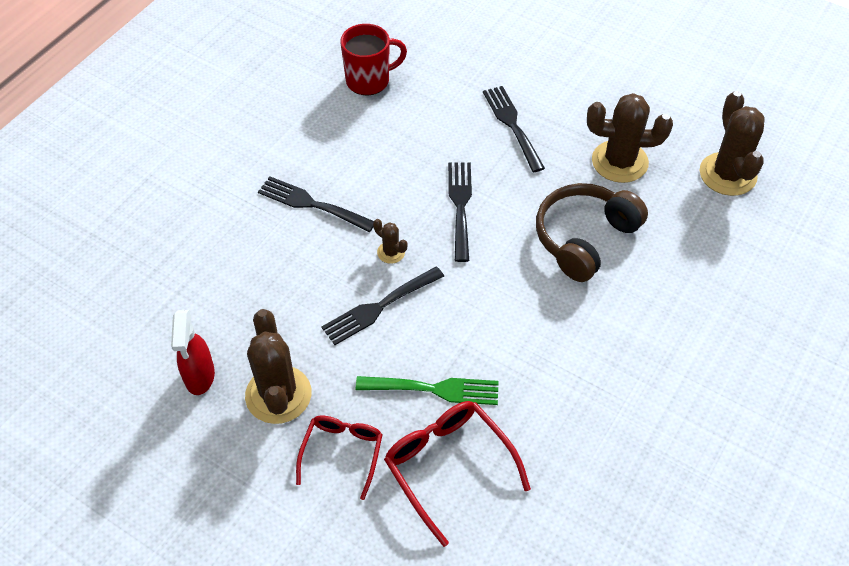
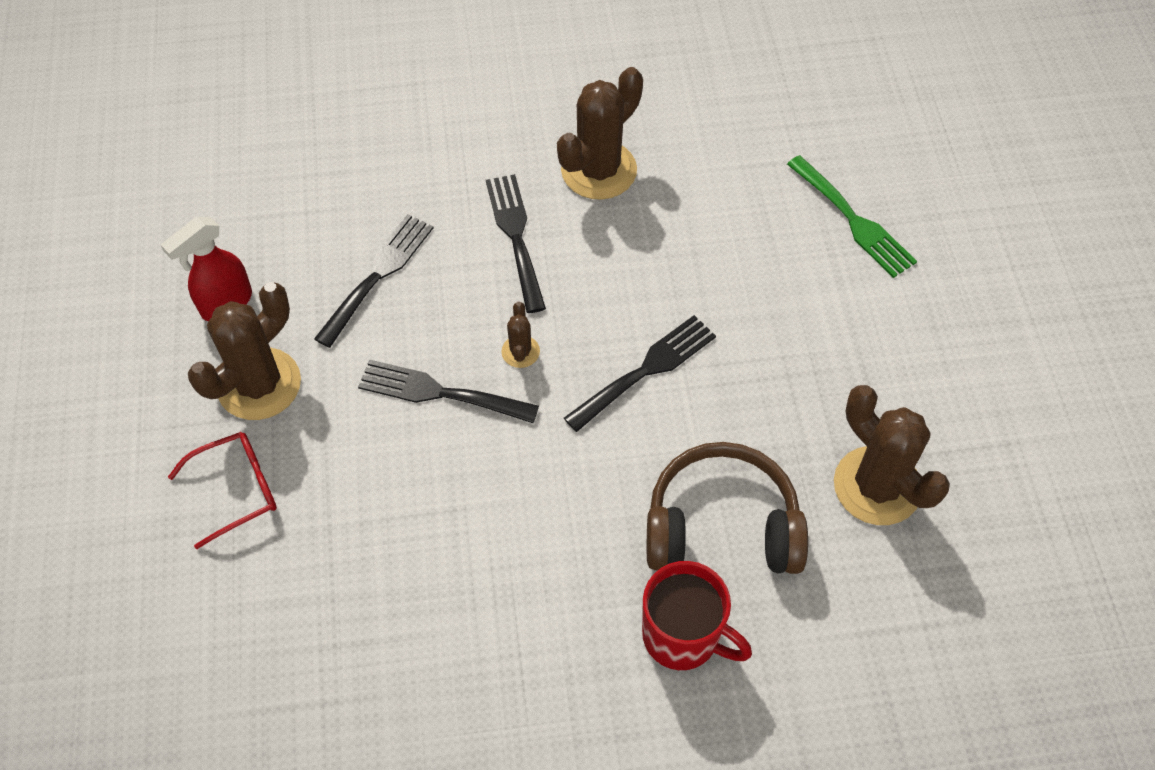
camera: 50 degrees right, 5 degrees up
red mug [340,24,407,96] -> red mug moved to [642,561,752,670]
green fork [356,376,499,405] -> green fork moved to [787,155,917,278]
red glasses [384,401,531,547] -> none
black fork [483,86,545,172] -> black fork moved to [314,214,434,348]
brown cactus [700,91,765,196] -> brown cactus moved to [557,67,643,200]

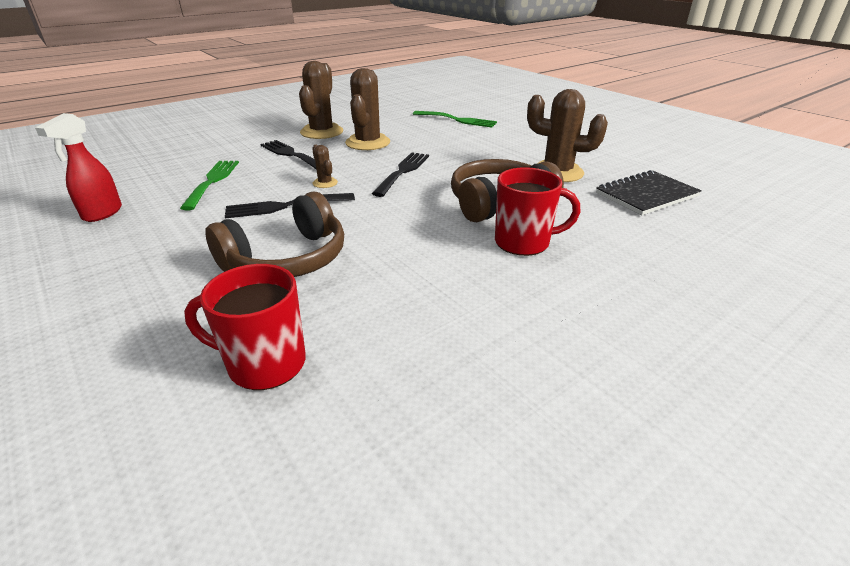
camera: 30 degrees left, 25 degrees down
red glasses [168,432,277,549] -> none
brown cactus [188,282,301,420] -> brown cactus moved to [345,68,390,150]
black fork [314,214,434,348] -> green fork [180,161,239,210]
none -> red mug [184,264,306,390]
none -> brown headphones [205,191,344,277]
none -> black notebook [596,170,702,215]

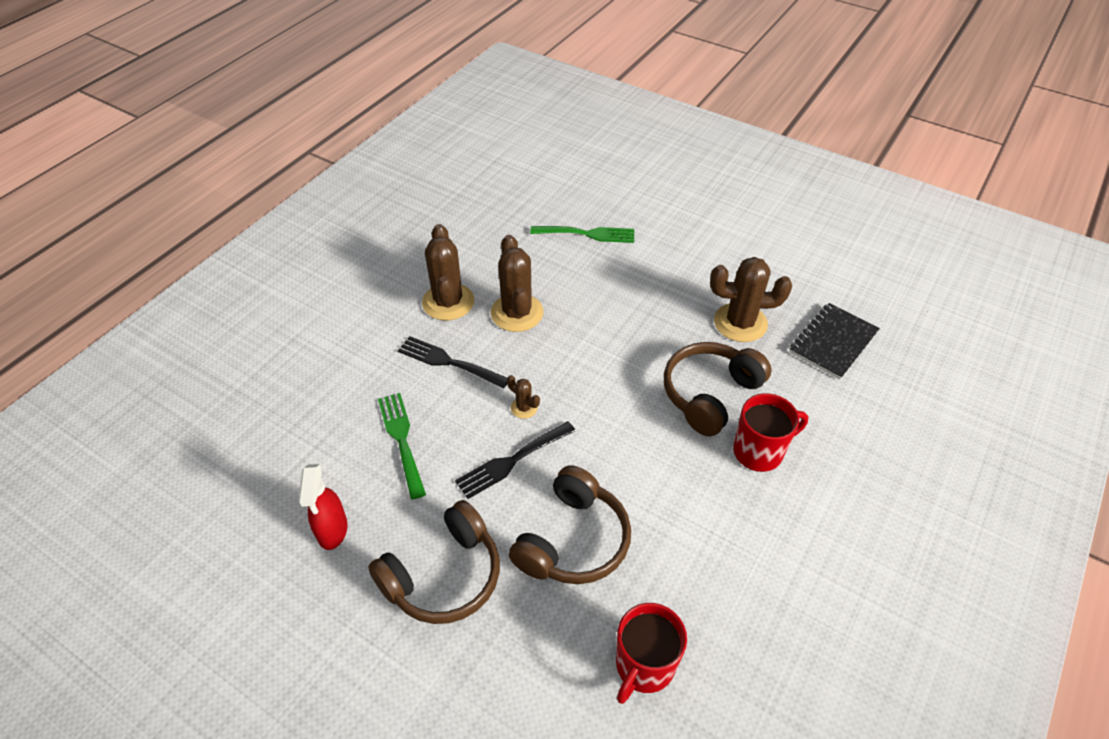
camera: 20 degrees left, 15 degrees up
red mug [184,264,306,390] -> red mug turned 45 degrees counterclockwise [616,603,687,704]
black fork [372,152,429,197] -> none
none -> brown headphones [368,500,500,624]

